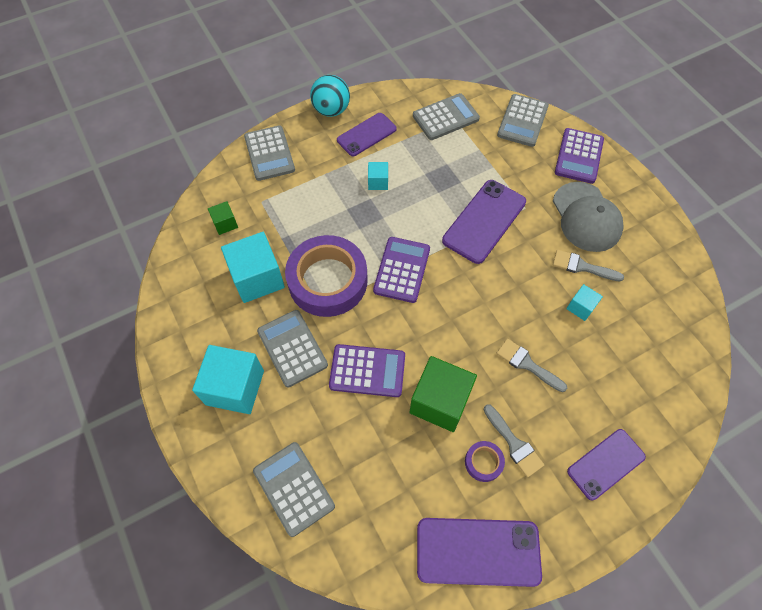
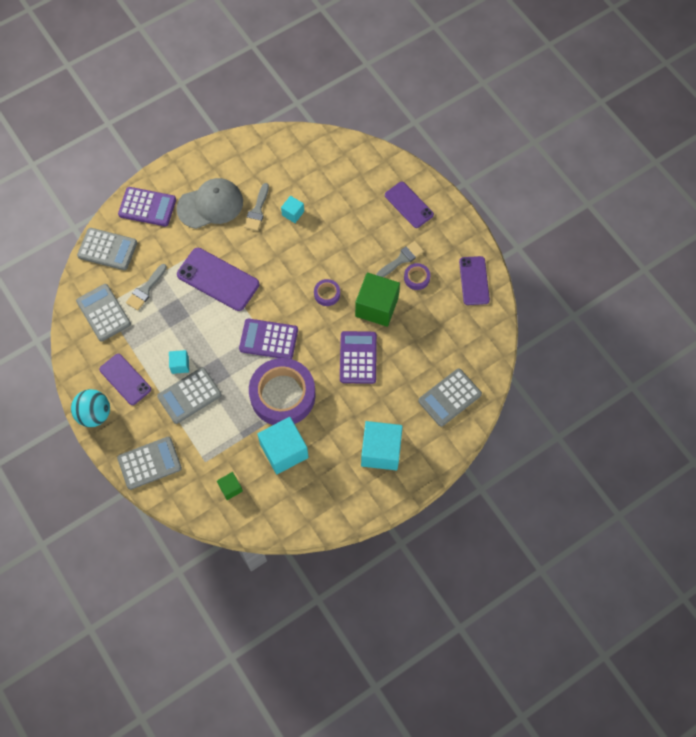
camera: 95 degrees left, 5 degrees up
grey calculator [257,310,328,388] -> grey calculator moved to [157,367,222,424]
purple phone [417,518,542,587] -> purple phone [459,256,490,305], size x0.67
grey brush [496,339,567,392] -> grey brush moved to [126,264,167,310]
none -> purple tape [314,279,340,306]

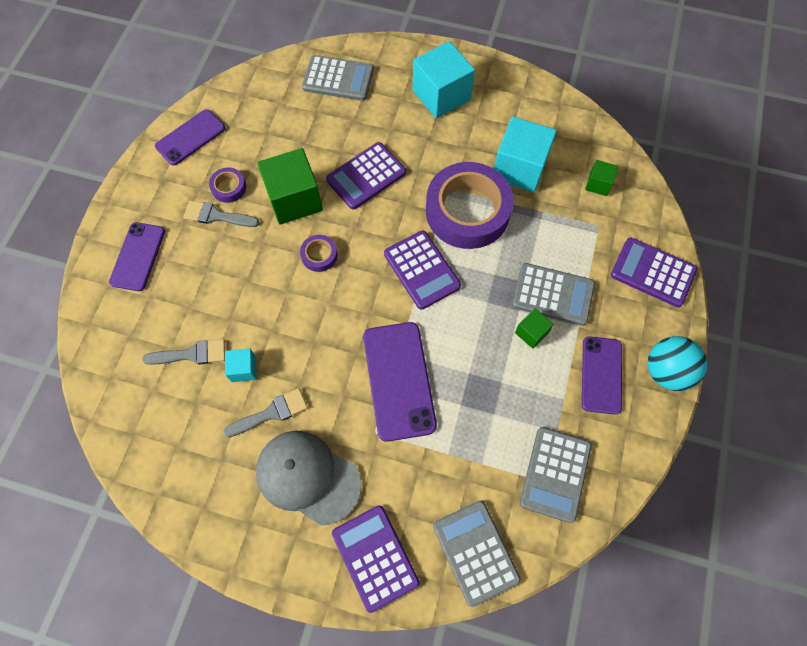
camera: 130 degrees left, 0 degrees up
grey calculator [117,437,182,490] -> purple calculator [611,238,697,307]
grey brush [126,264,167,310] -> grey brush moved to [142,339,225,365]
turquoise cube [169,350,189,374] -> green cube [515,308,554,349]

